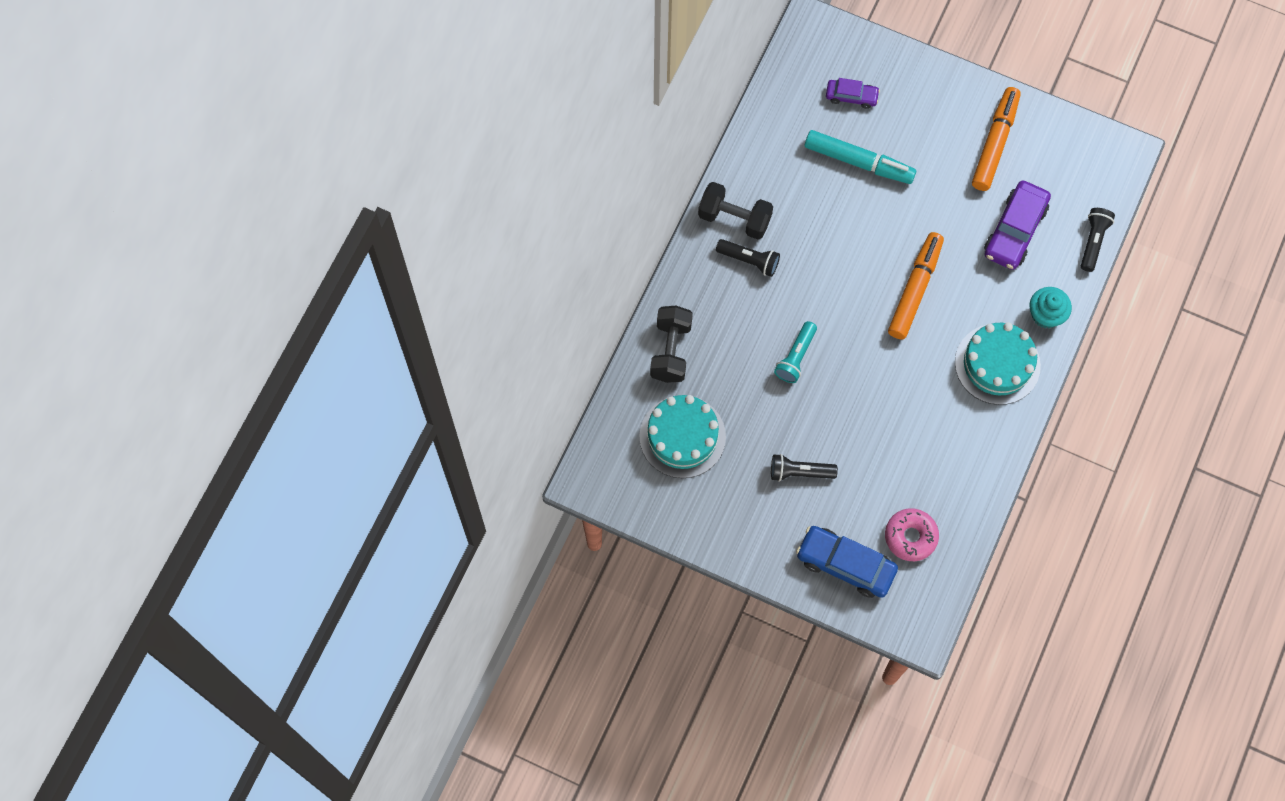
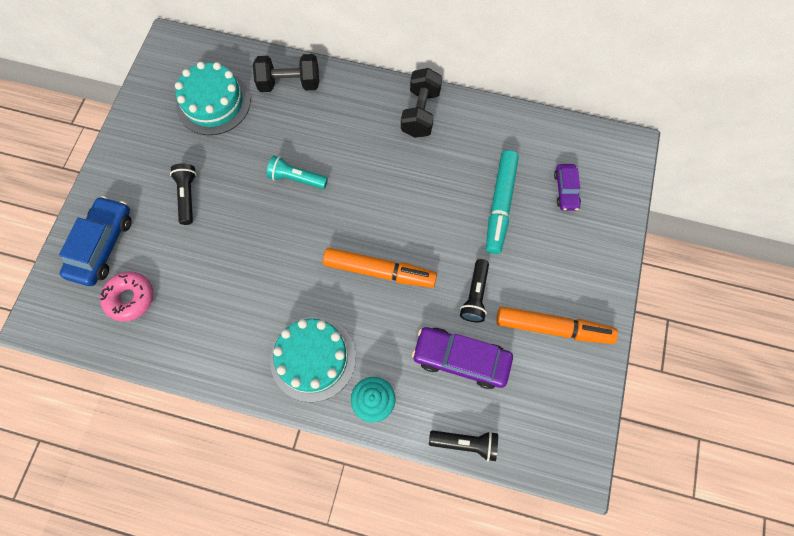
camera: 80 degrees right, 0 degrees up
black flashlight [716,239,780,277] -> black flashlight moved to [460,259,489,322]

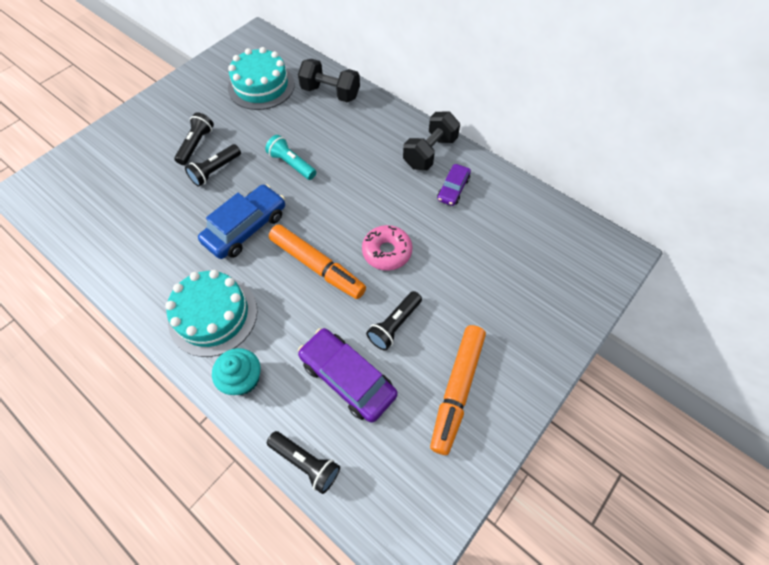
camera: 25 degrees right, 10 degrees down
blue car [59,196,132,286] -> blue car moved to [198,184,285,259]
pink donut [100,271,153,322] -> pink donut moved to [362,225,412,271]
turquoise marker [486,150,519,254] -> none
orange marker [496,307,618,344] -> orange marker turned 75 degrees clockwise [430,325,486,455]
purple car [554,164,581,210] -> purple car moved to [437,164,471,206]
none -> black flashlight [185,144,241,187]

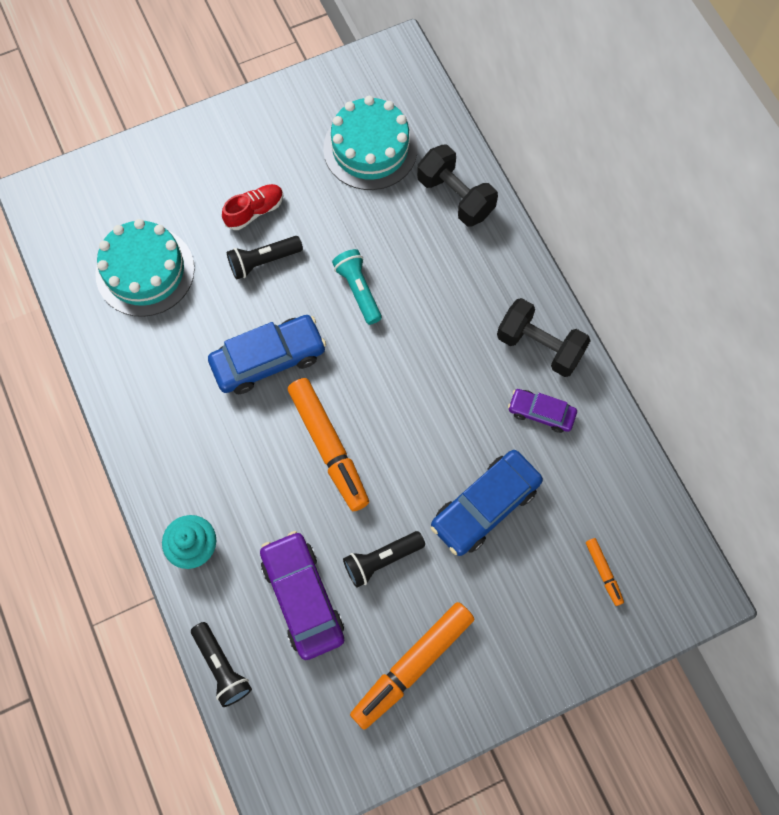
camera: 25 degrees right, 10 degrees up
turquoise cake [165,270,257,357] -> turquoise cake moved to [95,219,195,317]
black flashlight [174,112,214,165] -> red shoe [222,184,283,230]
pink donut [362,225,412,271] -> none
black dumbbell [403,111,460,170] -> black dumbbell turned 60 degrees clockwise [497,298,591,377]
purple car [437,164,471,206] -> purple car turned 60 degrees clockwise [508,389,577,433]
none -> blue car [431,450,543,556]
none -> orange marker [586,538,624,606]

